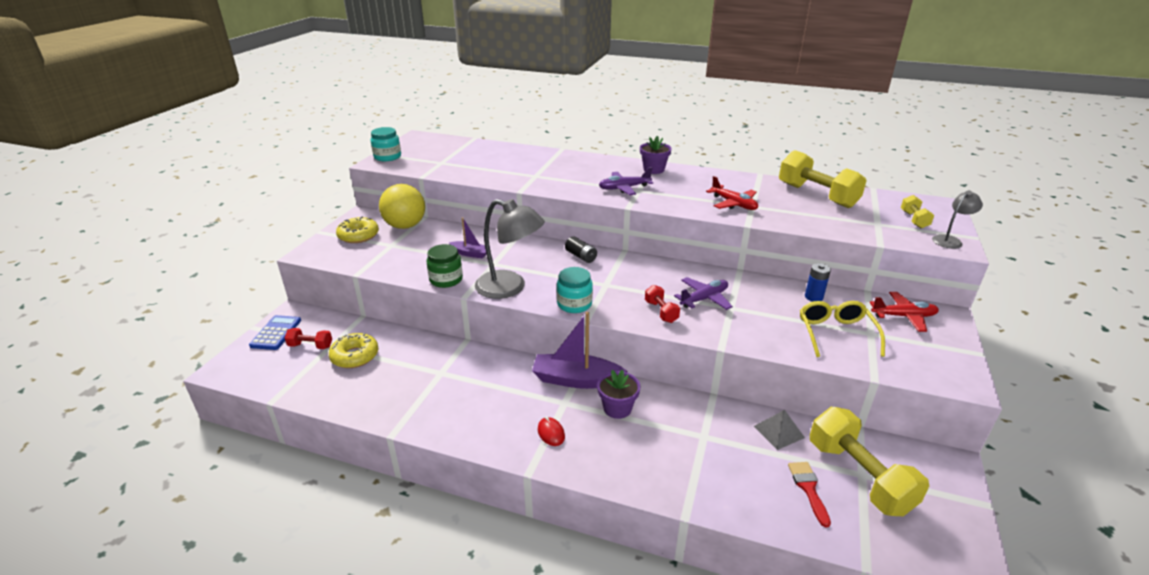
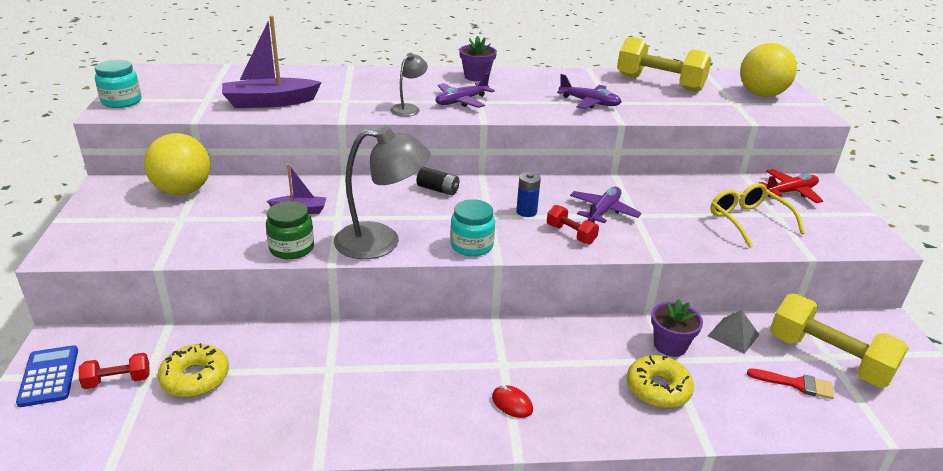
camera: 25 degrees left, 0 degrees up
yellow donut [336,217,379,243] -> yellow donut moved to [627,355,694,408]
purple boat [532,312,628,389] -> purple boat moved to [222,16,322,108]
purple flower pot [597,370,640,419] -> purple flower pot moved to [651,299,703,357]
red plane [706,176,758,210] -> purple plane [557,74,622,109]
red brush [788,462,831,527] -> red brush turned 135 degrees clockwise [747,368,834,399]
blue battery [805,263,831,301] -> blue battery moved to [516,172,541,217]
yellow dumbbell [901,195,934,228] -> yellow ball [740,43,797,97]
grey lamp [932,191,983,249] -> grey lamp moved to [391,53,428,117]

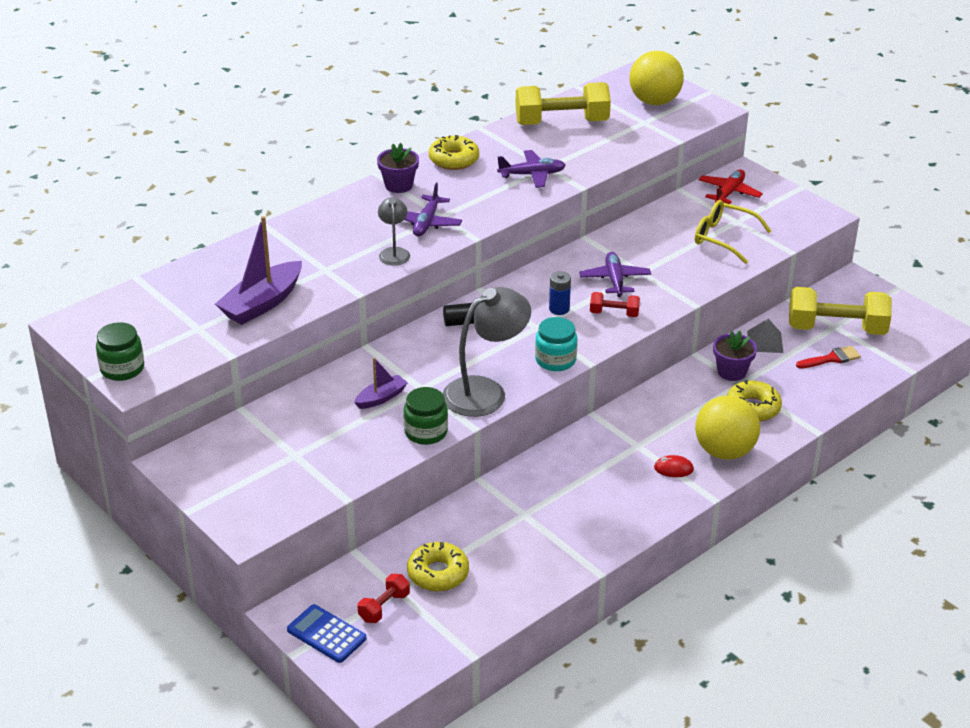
camera: 35 degrees left, 5 degrees up
turquoise jar [95,60,141,108] -> green jar [96,322,144,381]
yellow ball [144,133,211,195] -> yellow ball moved to [695,395,760,460]
none -> yellow donut [429,135,479,170]

